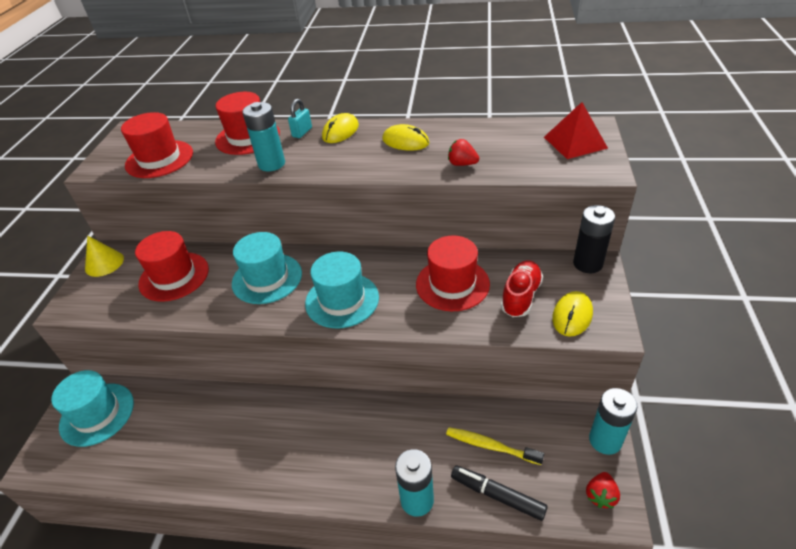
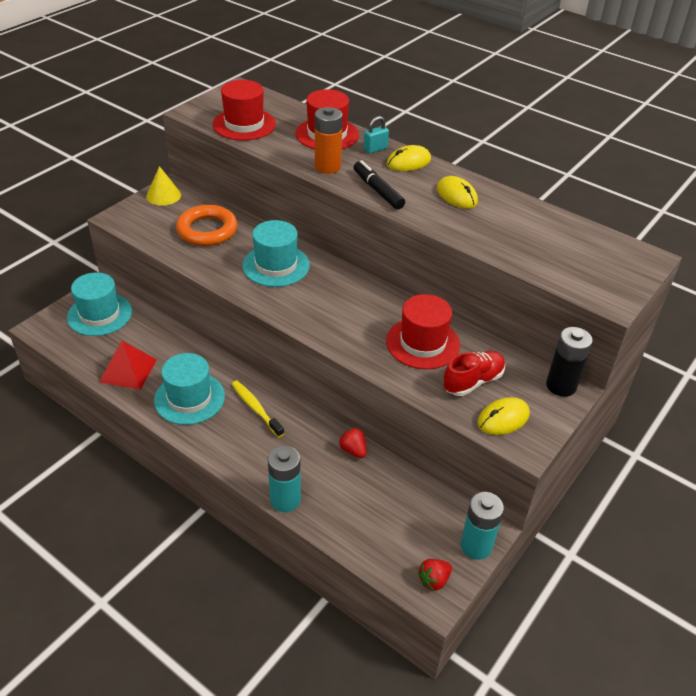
camera: 25 degrees right, 0 degrees up
red hat [135,231,209,302] -> orange ring [176,205,237,246]
turquoise battery [243,102,285,171] -> orange battery [315,107,343,174]
turquoise hat [305,252,379,328] -> turquoise hat moved to [154,353,225,425]
yellow toothbrush [446,427,544,465] -> yellow toothbrush moved to [232,381,284,438]
red strawberry [448,139,479,166] -> red strawberry moved to [339,428,366,458]
black marker [451,466,548,521] -> black marker moved to [354,160,405,210]
red pyramid [544,102,608,159] -> red pyramid moved to [99,341,157,390]

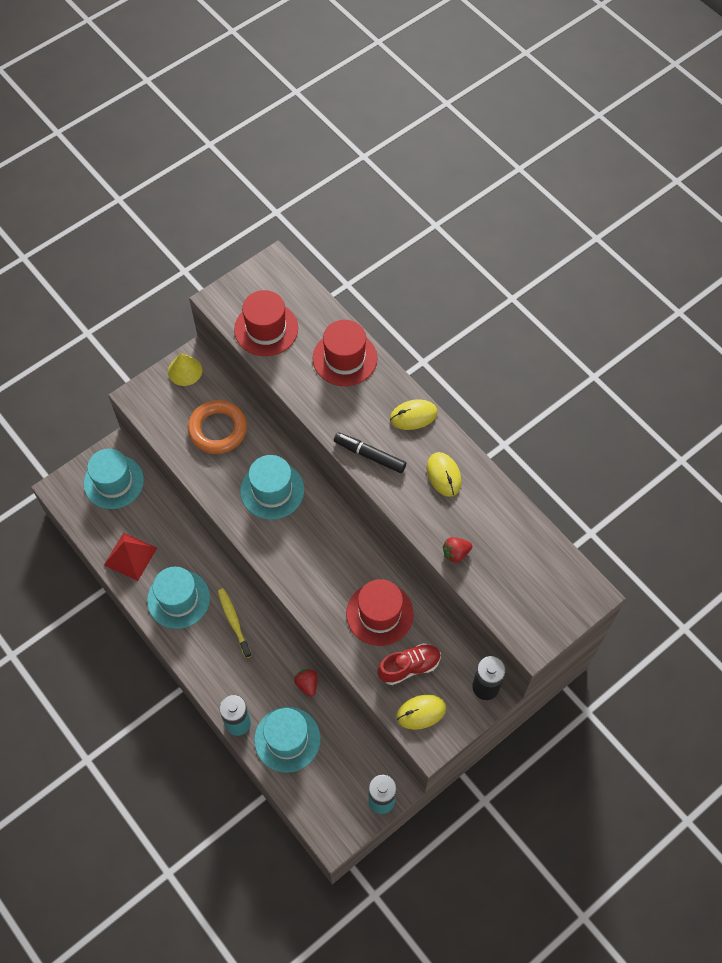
camera: 15 degrees right, 20 degrees up
orange battery [315,107,343,174] -> none
black marker [354,160,405,210] -> black marker turned 45 degrees counterclockwise [334,432,406,473]
turquoise padlock [364,116,389,154] -> none
red strawberry [418,559,452,590] -> red strawberry moved to [443,537,472,563]
none -> turquoise hat [254,707,320,773]

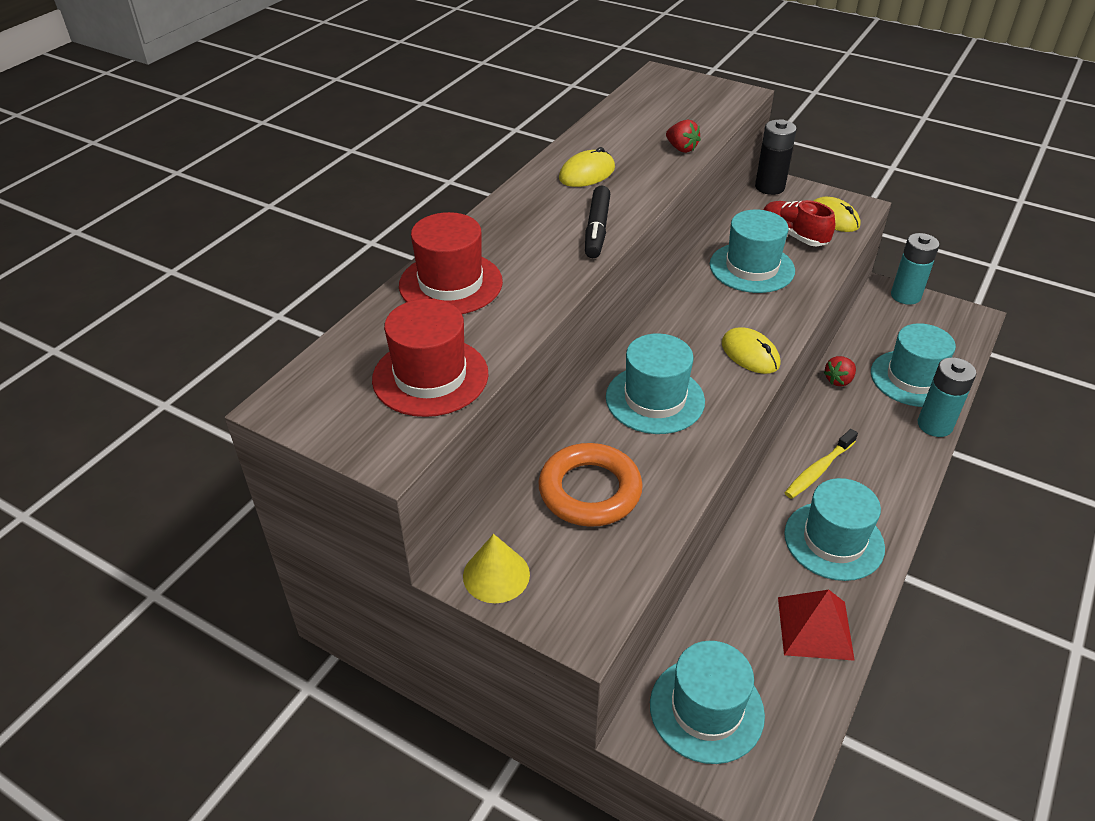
camera: 110 degrees left, 20 degrees down
red hat [346,579,413,646] -> turquoise hat [710,210,795,293]
yellow mouse [390,399,437,430] -> yellow mouse moved to [722,327,780,374]

